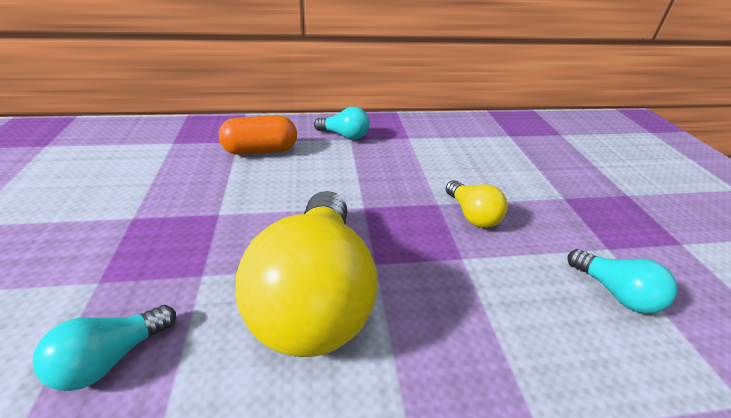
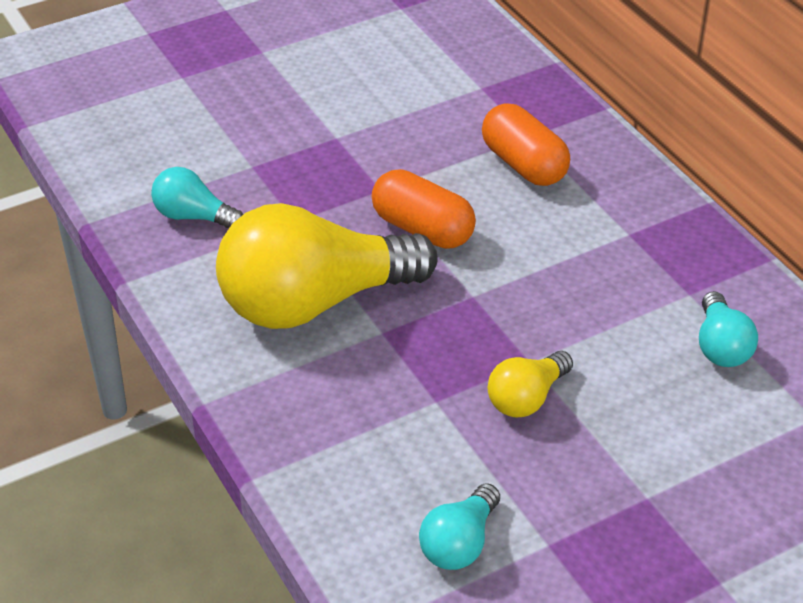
camera: 70 degrees right, 5 degrees up
turquoise light bulb [314,107,370,140] -> turquoise light bulb moved to [699,291,758,367]
none -> orange capsule [372,169,476,249]

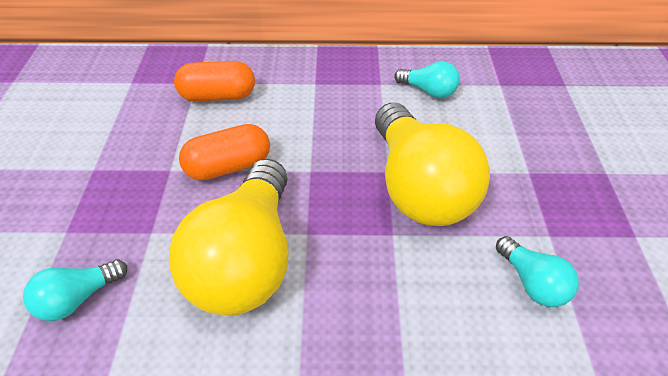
camera: 60 degrees left, 5 degrees up
yellow light bulb [488,351,573,417] -> yellow light bulb [375,103,490,226], size x2.18

